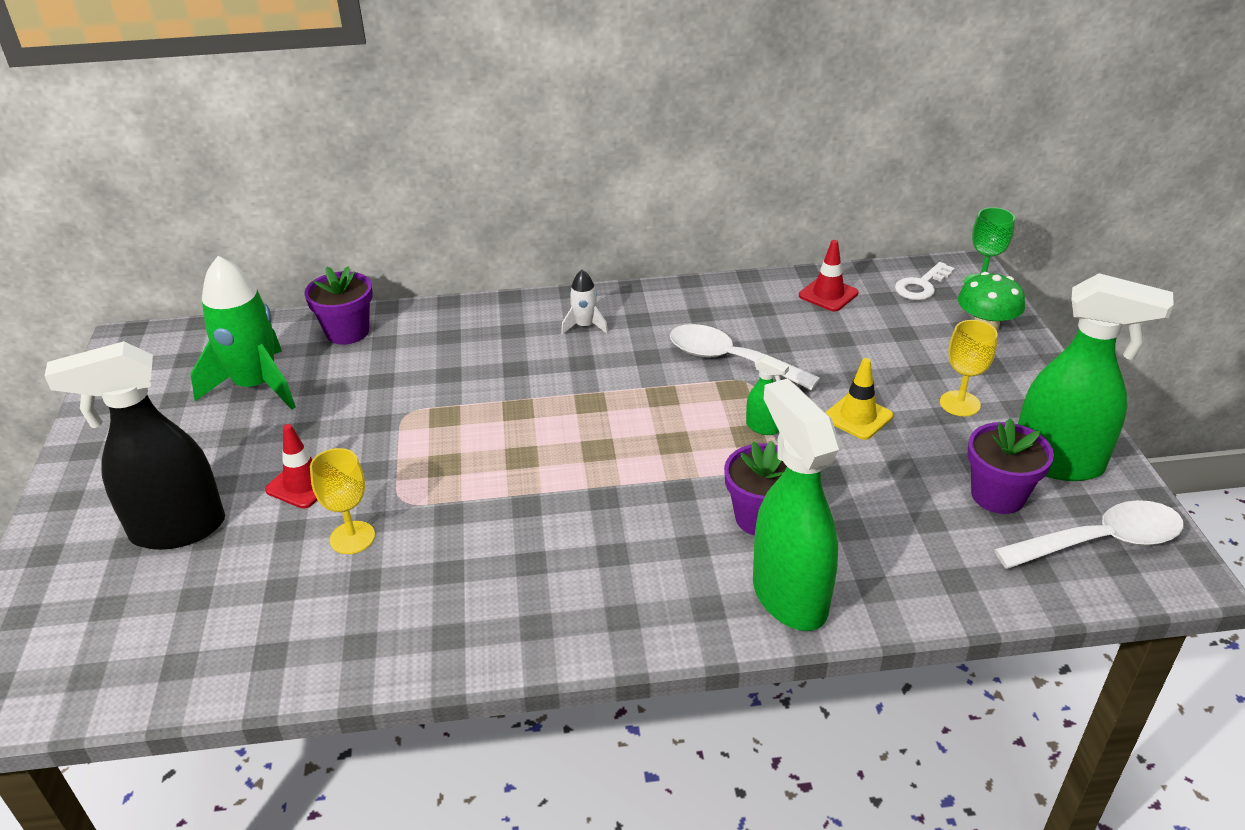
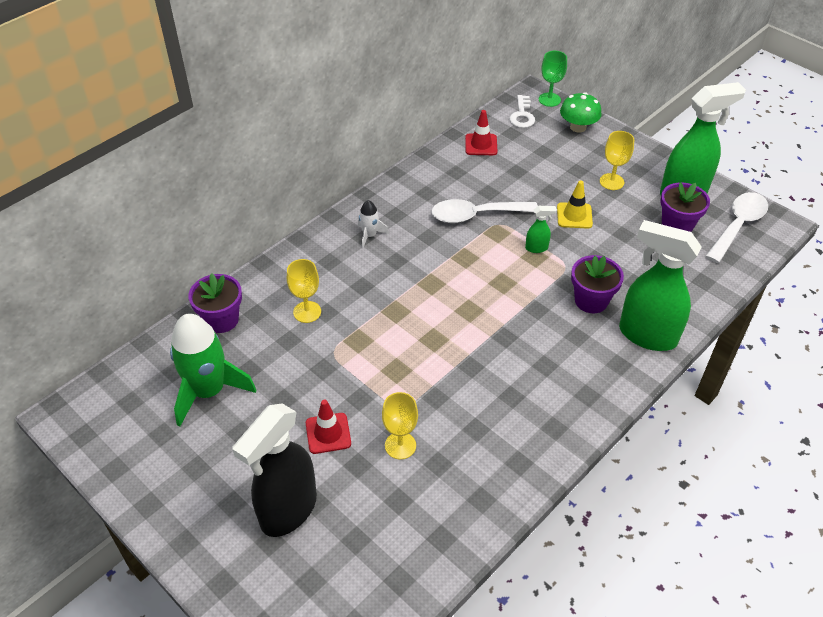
camera: 40 degrees left, 10 degrees up
none -> yellow goblet [287,259,321,323]

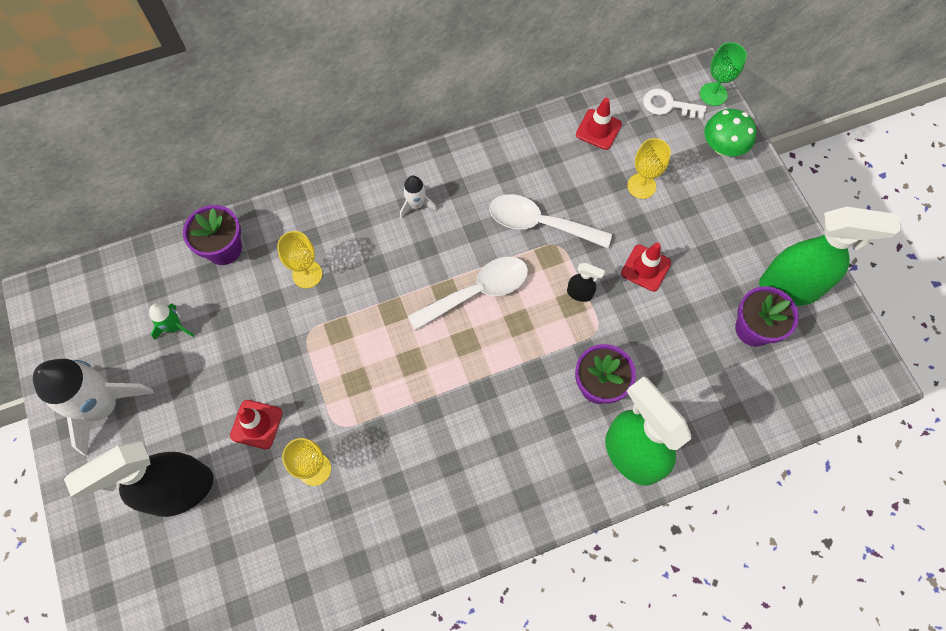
camera: 25 degrees right, 20 degrees up
green rocket [170,313,256,427] -> green rocket [149,303,194,340], size x0.47
white key [509,95,535,128] -> white key turned 75 degrees clockwise [643,88,707,119]
green spray bottle [525,206,557,253] -> black spray bottle [567,263,605,302]
yellow traffic cone [557,180,593,229] -> red traffic cone [621,242,671,291]
yellow goblet [600,131,634,190] -> yellow goblet moved to [627,138,671,199]
white spoon [705,192,768,263] -> white spoon moved to [408,256,528,330]
none -> white rocket [33,359,154,456]

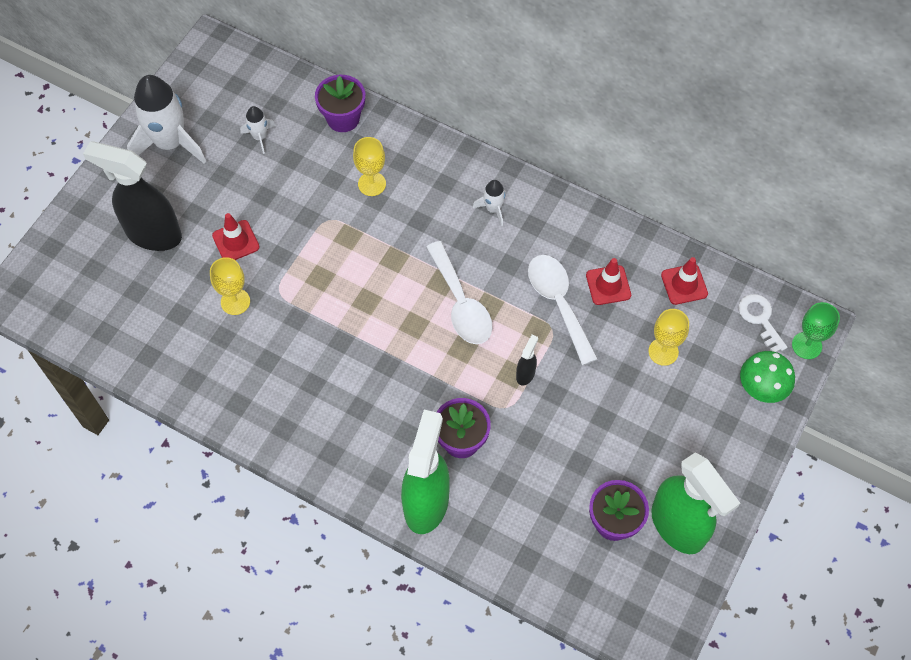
camera: 50 degrees right, 5 degrees down
green rocket [149,303,194,340] -> white rocket [240,106,276,154]
white spoon [408,256,528,330] -> white spoon turned 45 degrees clockwise [426,241,493,344]
black spray bottle [567,263,605,302] -> black spray bottle turned 135 degrees counterclockwise [516,335,538,385]
red traffic cone [621,242,671,291] -> red traffic cone moved to [586,258,631,305]

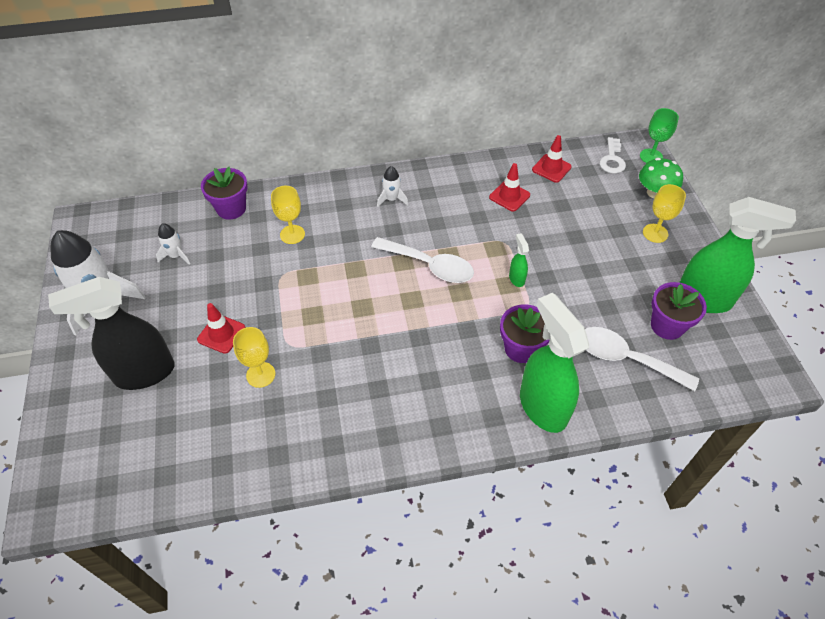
camera: 40 degrees left, 10 degrees down
black spray bottle [516,335,538,385] -> green spray bottle [509,233,529,287]
white spoon [528,255,598,365] -> white spoon moved to [585,327,699,391]
yellow goblet [649,309,689,366] -> yellow goblet moved to [643,184,686,243]
white key [738,294,787,352] -> white key turned 105 degrees counterclockwise [600,137,626,174]

